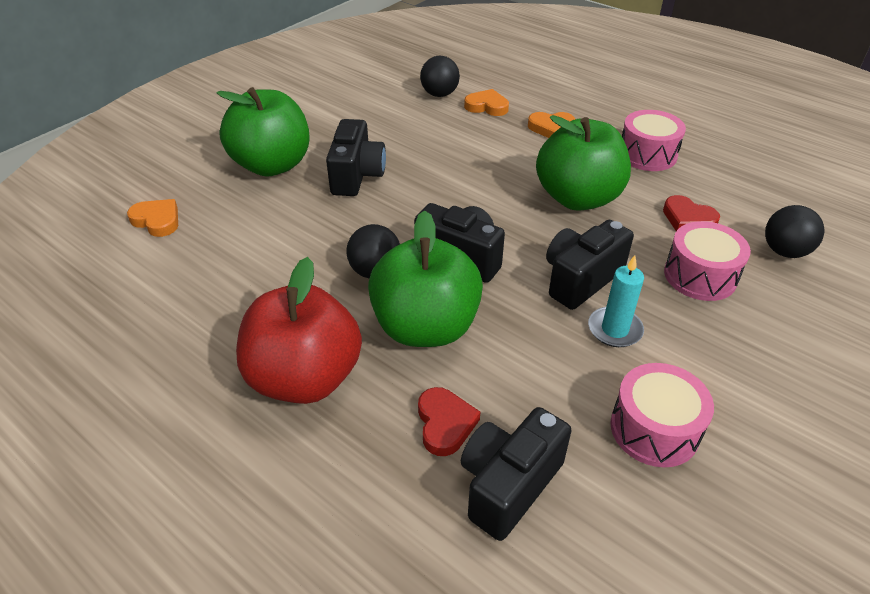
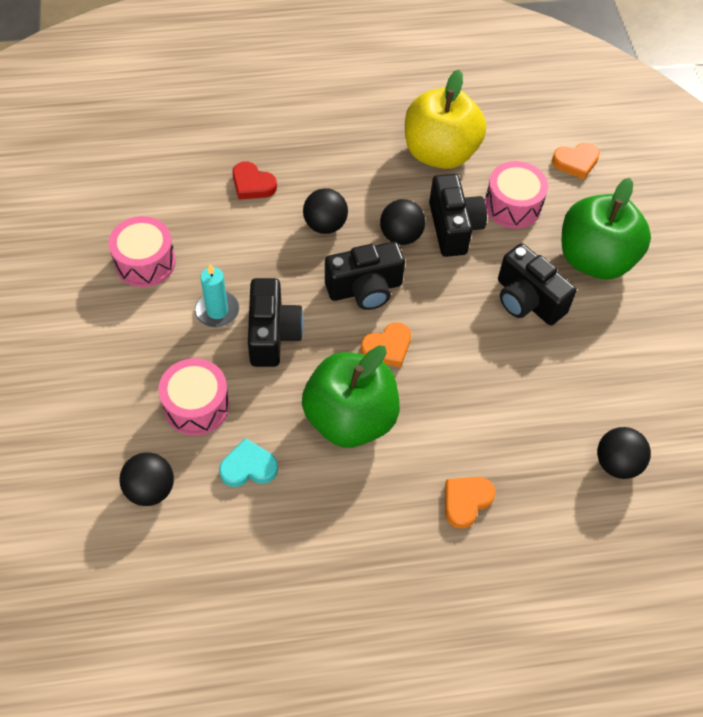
camera: 130 degrees right, 15 degrees up
red apple [236,257,362,404] -> none
green apple [368,211,483,347] -> black ball [303,188,348,234]
black camera [461,407,572,541] -> black camera moved to [429,174,487,257]
orange heart [464,89,509,116] -> orange heart moved to [361,322,411,367]
pink drum [622,110,686,171] -> pink drum moved to [485,161,548,229]
red heart [663,195,720,231] -> turquoise heart [219,438,278,487]
none -> yellow apple [405,70,486,169]

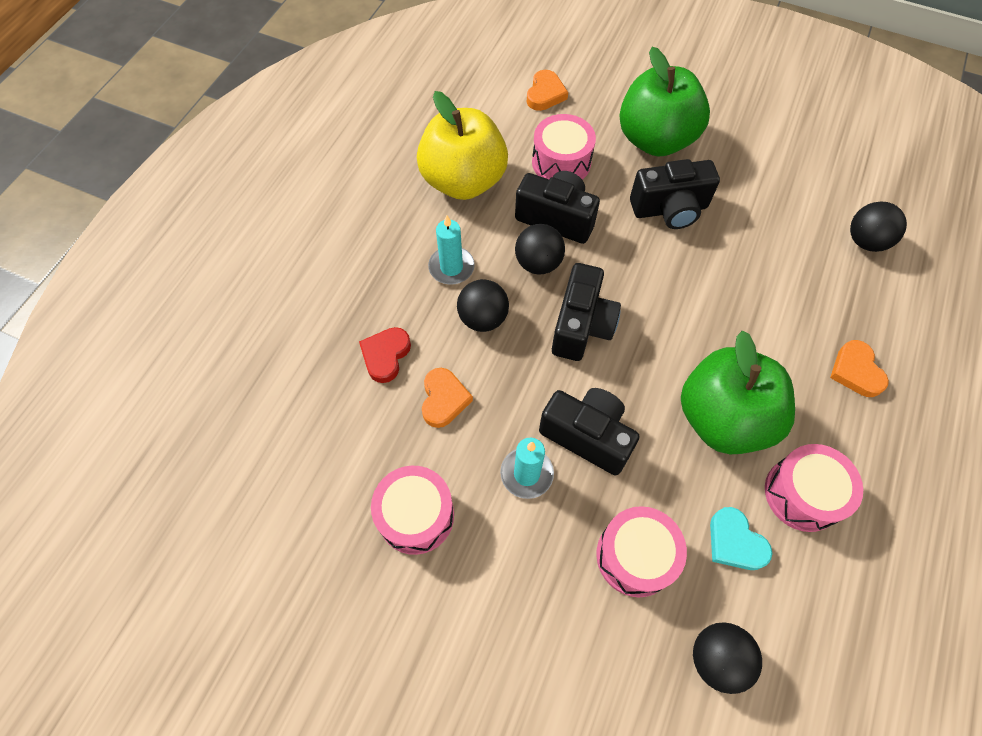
camera: 55 degrees left, 5 degrees up
turquoise heart [219,438,278,487] -> turquoise heart turned 60 degrees counterclockwise [710,507,773,570]
red heart [233,162,277,199] -> red heart turned 135 degrees clockwise [359,327,411,383]
orange heart [361,322,411,367] -> orange heart moved to [422,368,473,428]
none -> turquoise candle [428,215,475,285]
none -> pink drum [765,444,863,532]

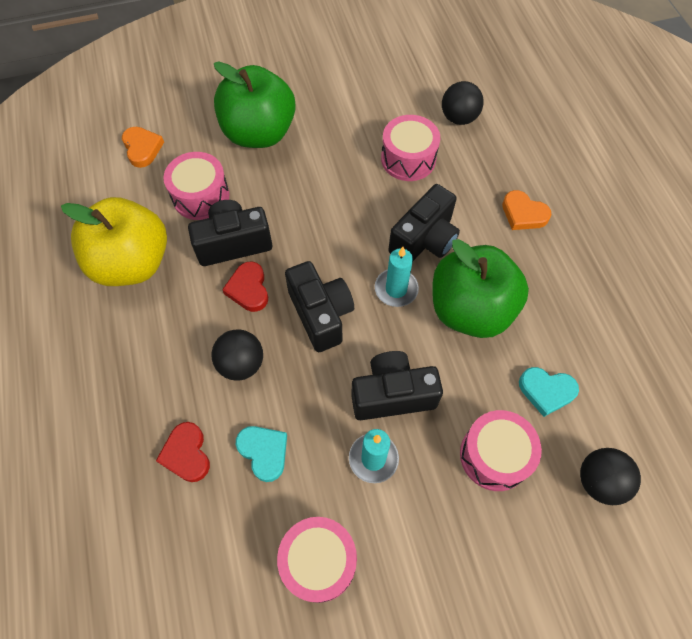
camera: 40 degrees left, 0 degrees up
orange heart [422,368,473,428] -> turquoise heart [236,426,287,482]
turquoise candle [428,215,475,285] -> turquoise candle moved to [375,247,419,307]
black ball [515,224,565,275] -> red heart [222,262,268,312]
black camera [630,159,720,229] -> black camera moved to [388,184,460,261]
pink drum [765,444,863,532] -> pink drum moved to [381,115,440,181]

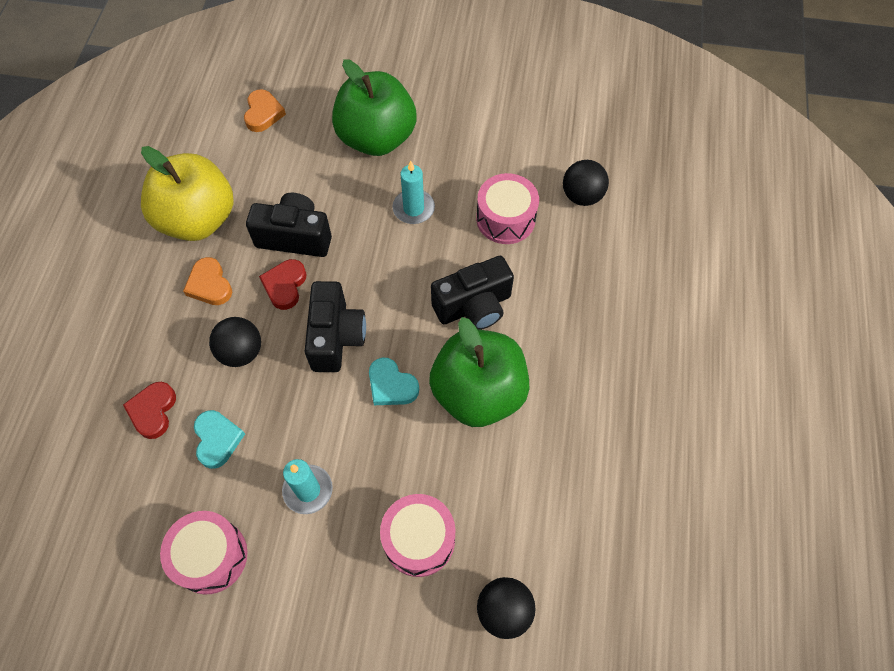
camera: 25 degrees right, 0 degrees up
pink drum [163,152,229,220] -> none
black camera [351,351,443,420] -> none
turquoise candle [375,247,419,307] -> turquoise candle moved to [392,161,435,224]
orange heart [502,190,552,230] -> orange heart moved to [183,257,232,305]
turquoise heart [519,367,579,417] -> turquoise heart moved to [369,357,419,405]

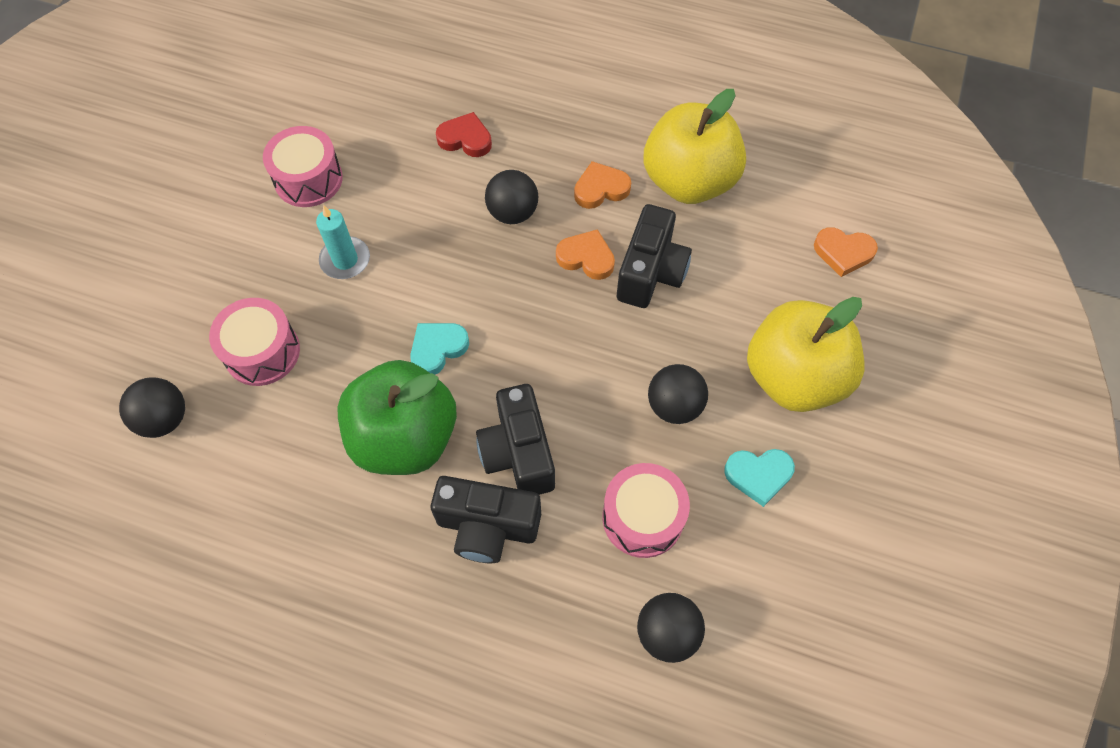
camera: 100 degrees right, 0 degrees up
turquoise heart [194,410,245,469] -> turquoise heart moved to [724,449,795,507]
red heart [259,259,306,310] -> orange heart [556,229,615,280]
black camera [305,281,366,372] -> black camera moved to [431,476,541,563]
green apple [332,59,417,156] -> yellow apple [747,297,864,412]
turquoise candle [392,161,435,224] -> black ball [648,364,708,424]

